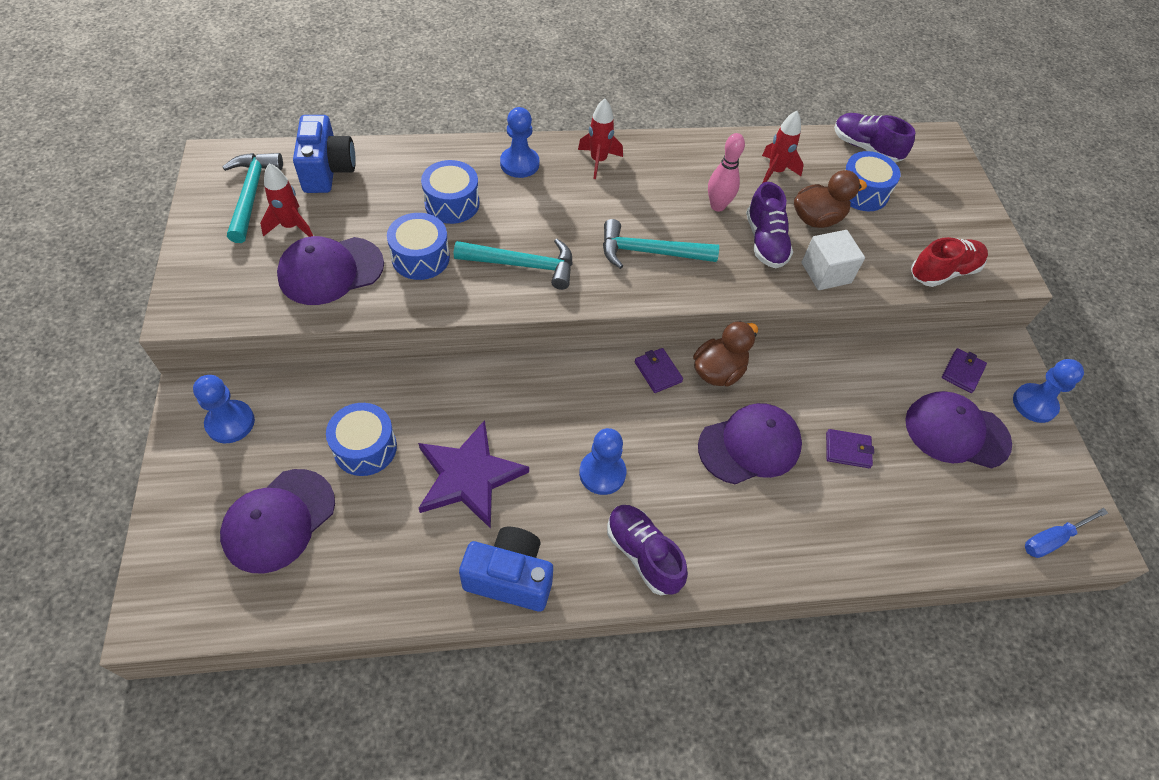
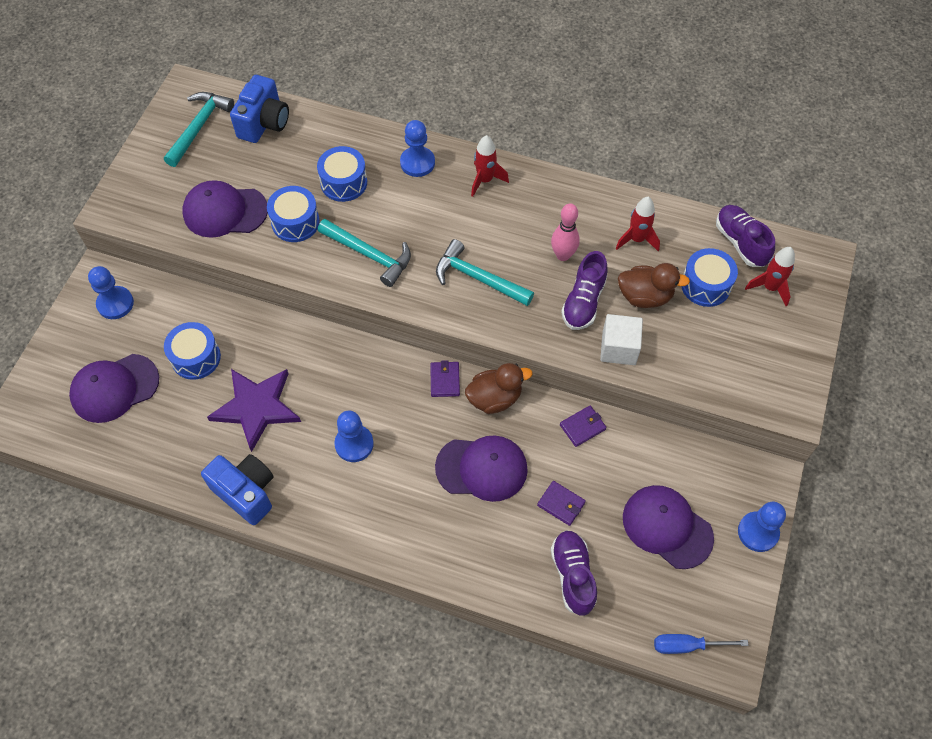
camera: 30 degrees right, 5 degrees up
red rocket [260,163,313,237] -> red rocket moved to [745,247,795,306]
purple shoe [607,505,688,595] -> purple shoe moved to [550,530,597,616]
red shoe [911,237,988,287] -> none
purple wallet [942,348,987,393] -> purple wallet moved to [560,406,607,447]

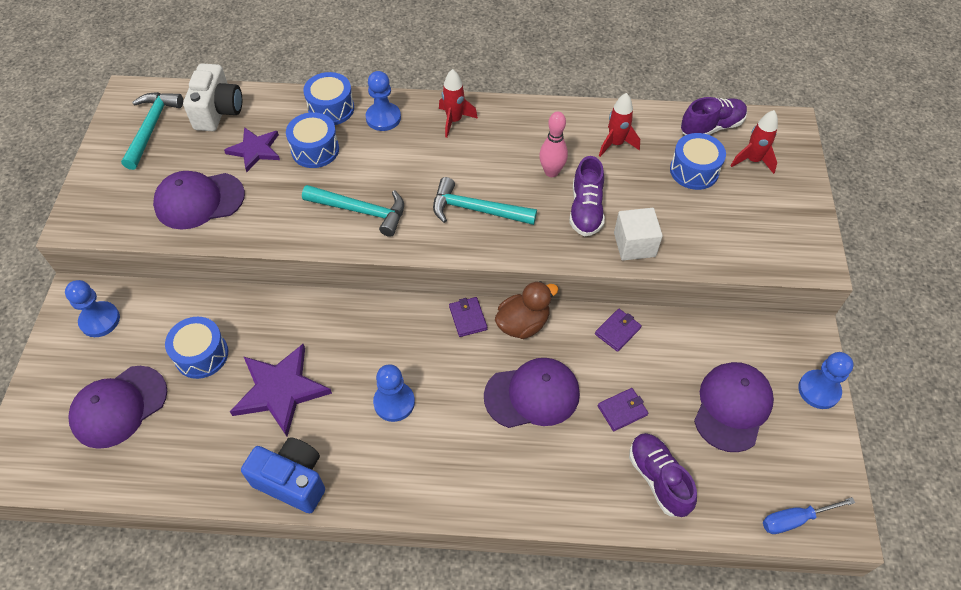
camera: 15 degrees left, 5 degrees down
blue camera [230,75,289,143] -> white camera [183,63,242,131]
blue drum [267,186,320,242] -> blue drum moved to [303,72,354,125]
purple wallet [537,481,586,526] -> purple wallet turned 45 degrees counterclockwise [598,388,648,431]
brown duck [618,263,690,308] -> none
purple cap [623,485,714,569] -> purple cap turned 90 degrees clockwise [694,362,774,452]
purple shoe [716,205,775,267] -> purple shoe turned 105 degrees clockwise [681,97,747,135]
none -> purple star [224,127,280,172]

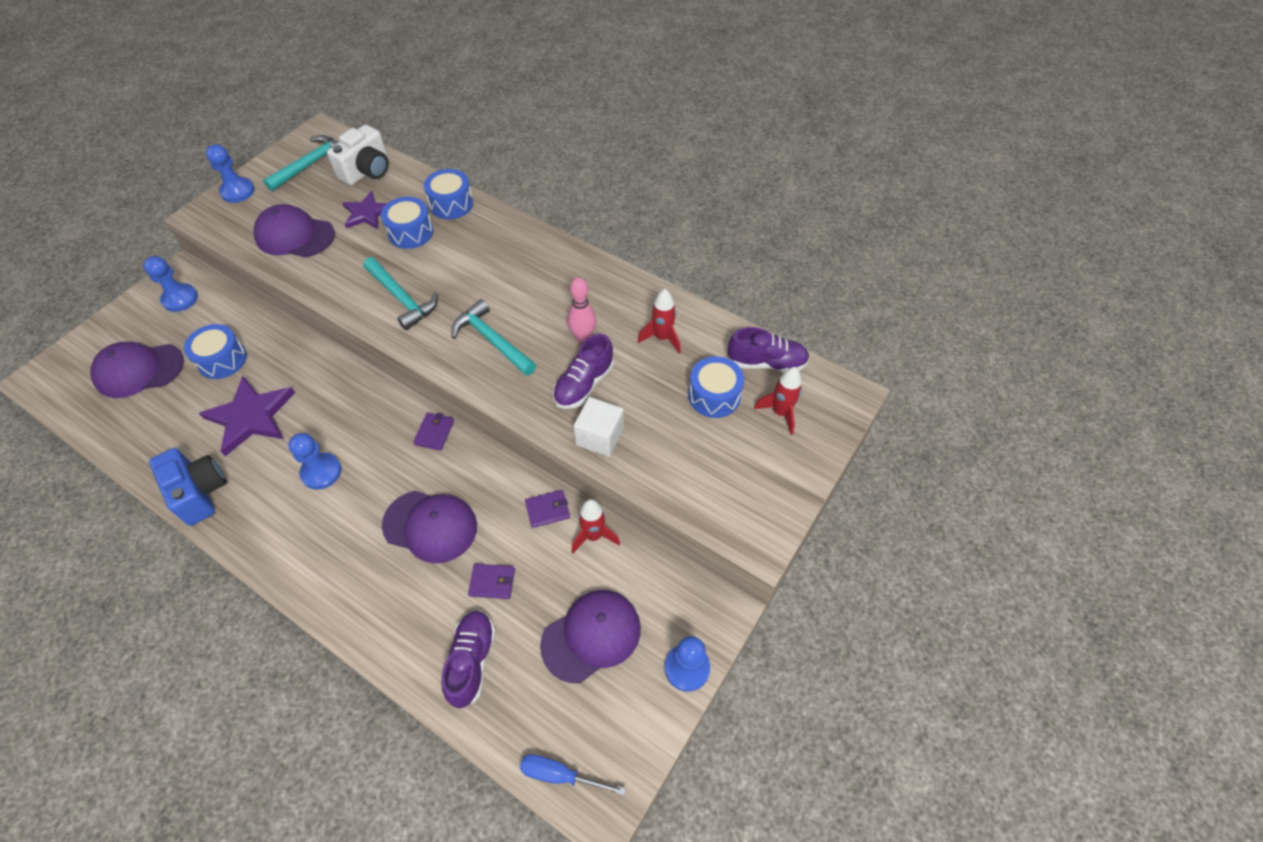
camera: 30 degrees right, 0 degrees up
blue pawn [366,71,401,131] -> blue pawn moved to [206,144,255,203]
red rocket [439,69,478,138] -> red rocket moved to [571,499,620,553]
brown duck [495,281,558,339] -> none

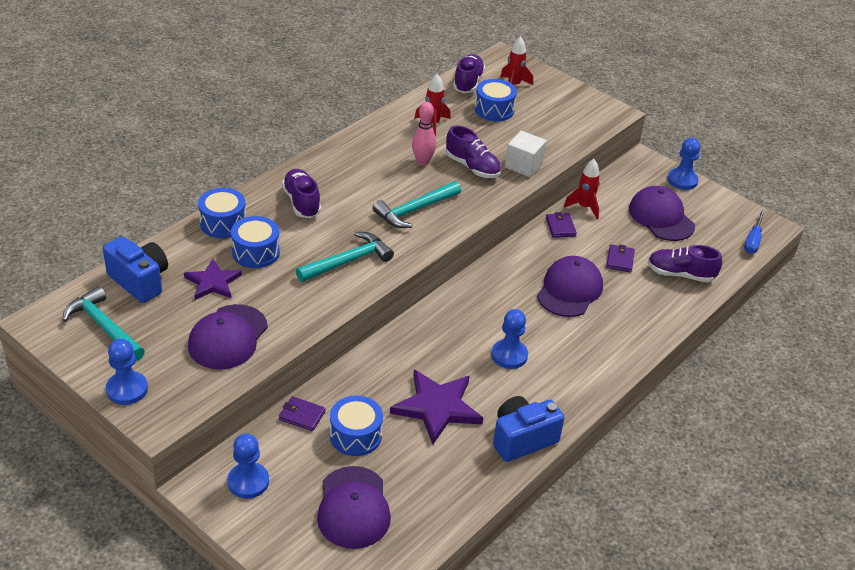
camera: 85 degrees left, 15 degrees down
white camera [327,125,388,185] -> blue camera [103,236,168,303]
purple wallet [413,412,454,451] -> purple wallet moved to [279,396,325,431]
none -> purple shoe [282,169,321,218]

